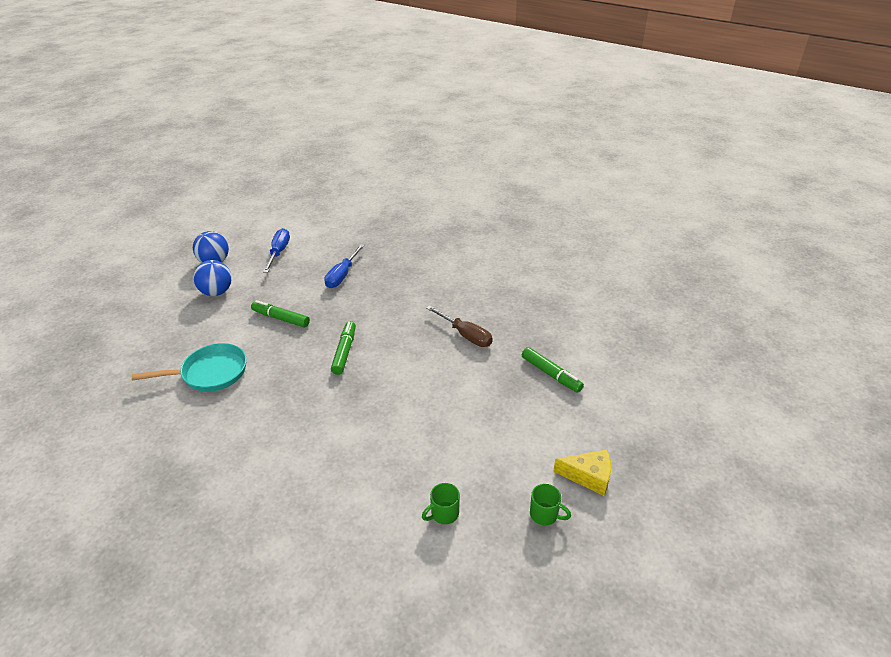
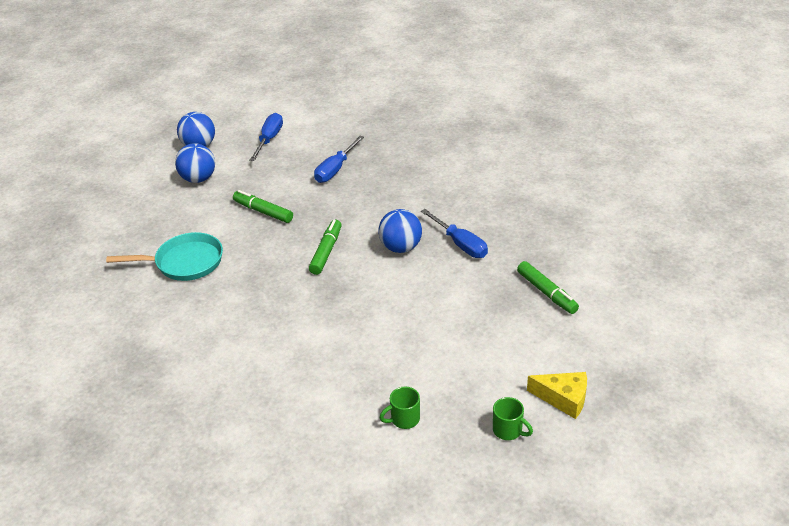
camera: 10 degrees right, 0 degrees up
brown screwdriver [426,305,493,347] -> blue screwdriver [421,209,488,258]
none -> blue ball [378,209,422,253]

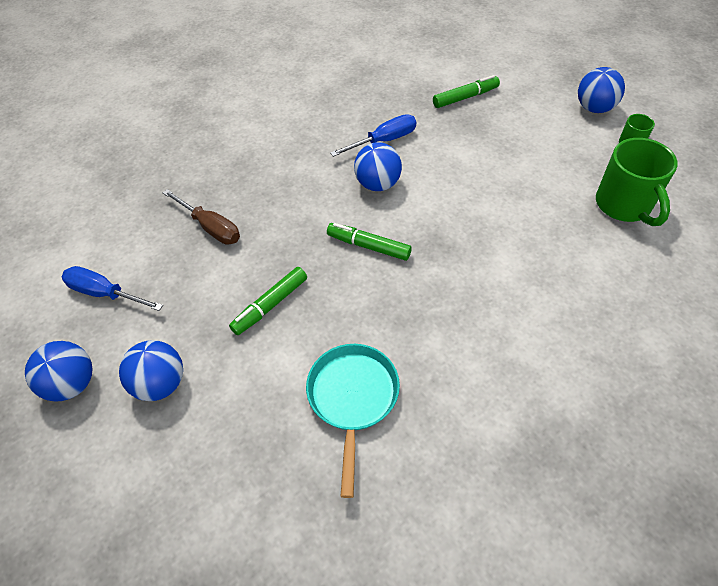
camera: 80 degrees left, 15 degrees up
blue screwdriver [314,136,364,183] -> brown screwdriver [163,189,240,245]
green mug [380,387,420,429] -> green mug [596,138,678,226], size x2.05
yellow cheese [527,372,587,419] -> blue ball [578,67,625,113]

